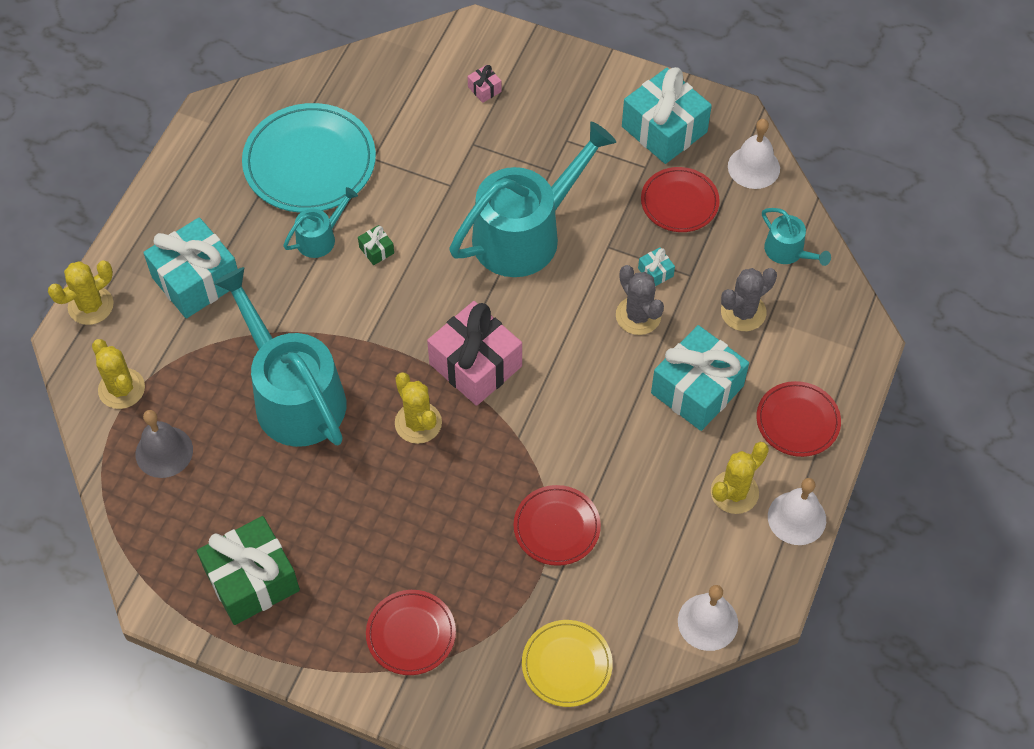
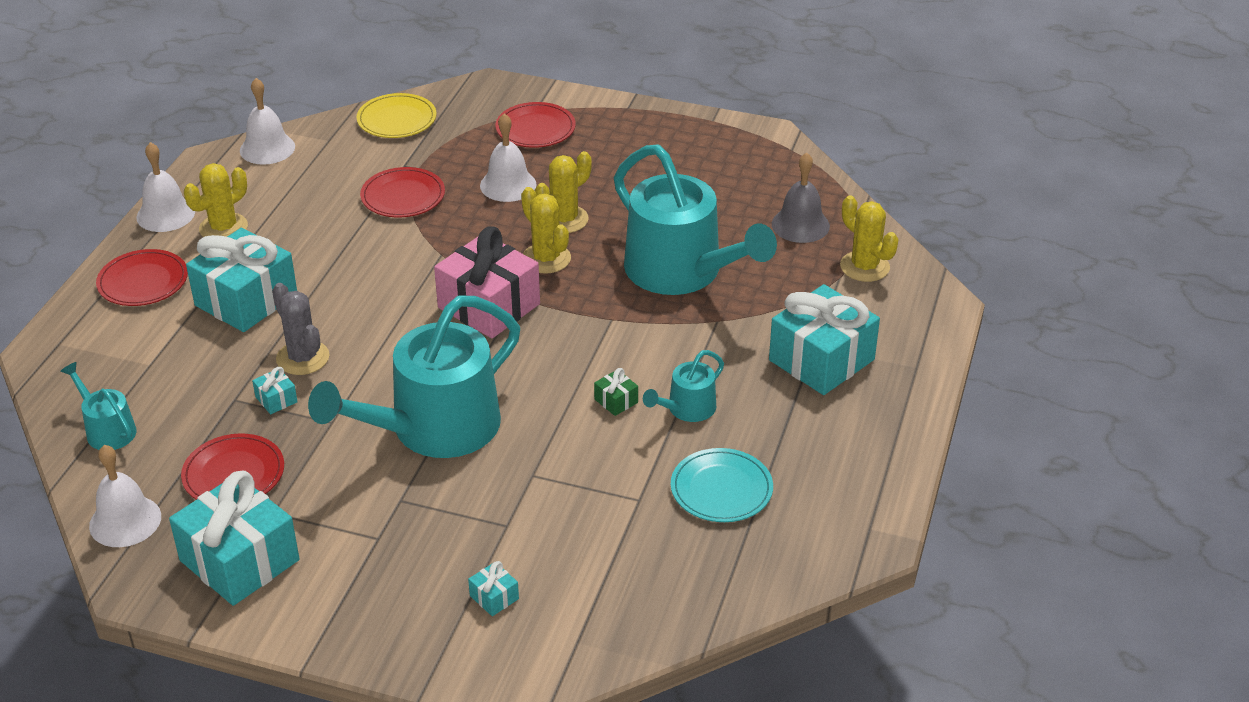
camera: 175 degrees right, 20 degrees down
yellow cactus [48,260,114,325] -> yellow cactus moved to [535,151,592,233]
green gift [197,516,300,625] -> none
turquoise plate [242,103,376,213] -> turquoise plate [671,448,773,522], size x0.58
pink gift [468,65,502,103] -> turquoise gift [468,561,519,616]
grey cactus [721,268,777,331] -> none
none -> white bell [480,113,536,202]

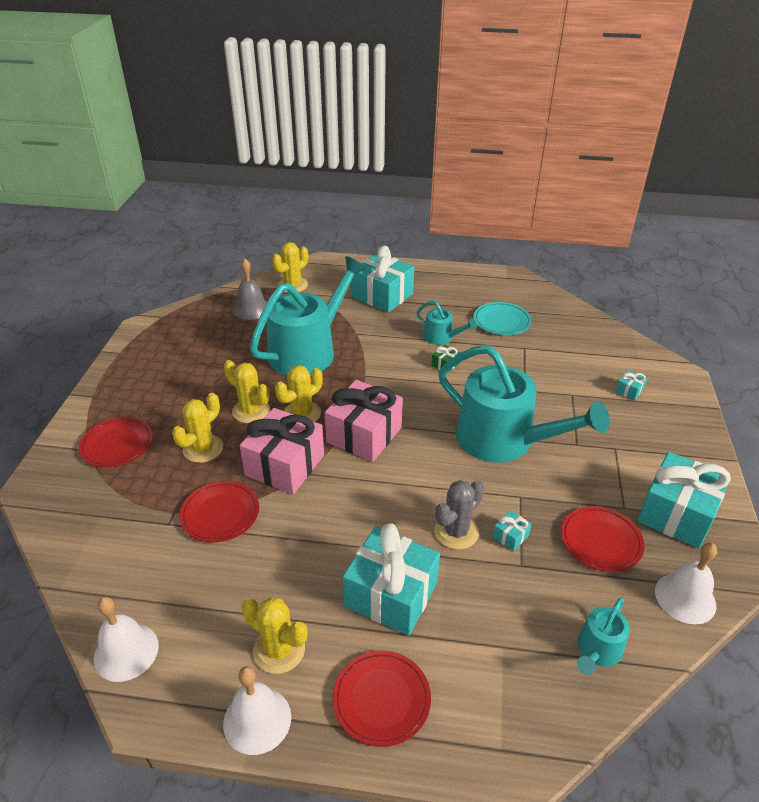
camera: 100 degrees left, 0 degrees up
yellow plate [357,93,436,138] -> none
white bell [480,113,536,202] -> yellow cactus [172,393,223,463]
none -> pink gift [240,408,324,494]

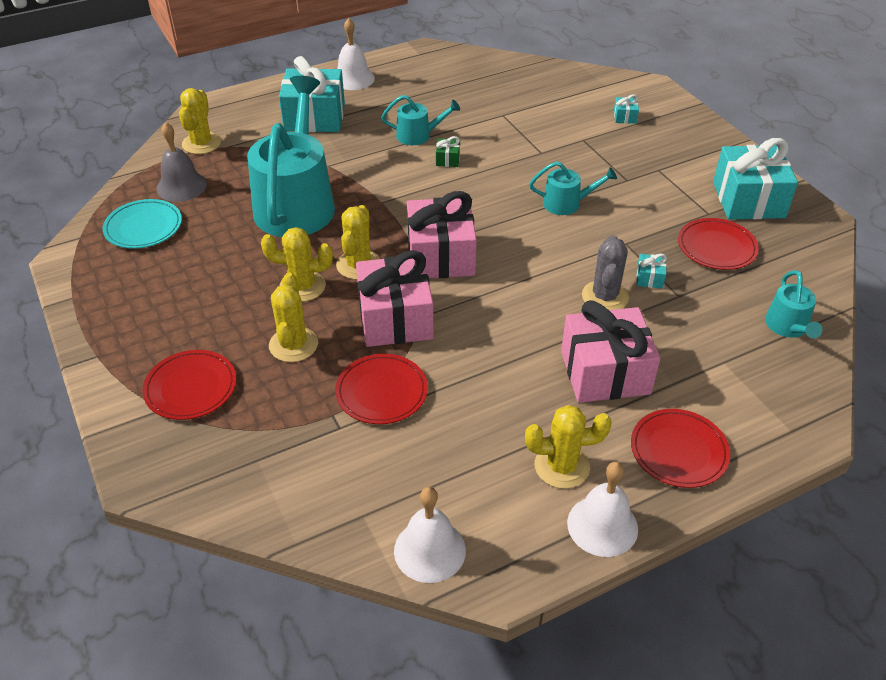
camera: 35 degrees left, 5 degrees up
turquoise gift [343,523,440,636] -> pink gift [561,300,660,403]
turquoise watering can [438,345,610,463] -> turquoise watering can [529,162,617,215], size x0.45
turquoise plate [474,302,532,335] -> turquoise plate moved to [103,199,182,249]
white bell [655,543,717,624] -> white bell moved to [337,18,375,90]

